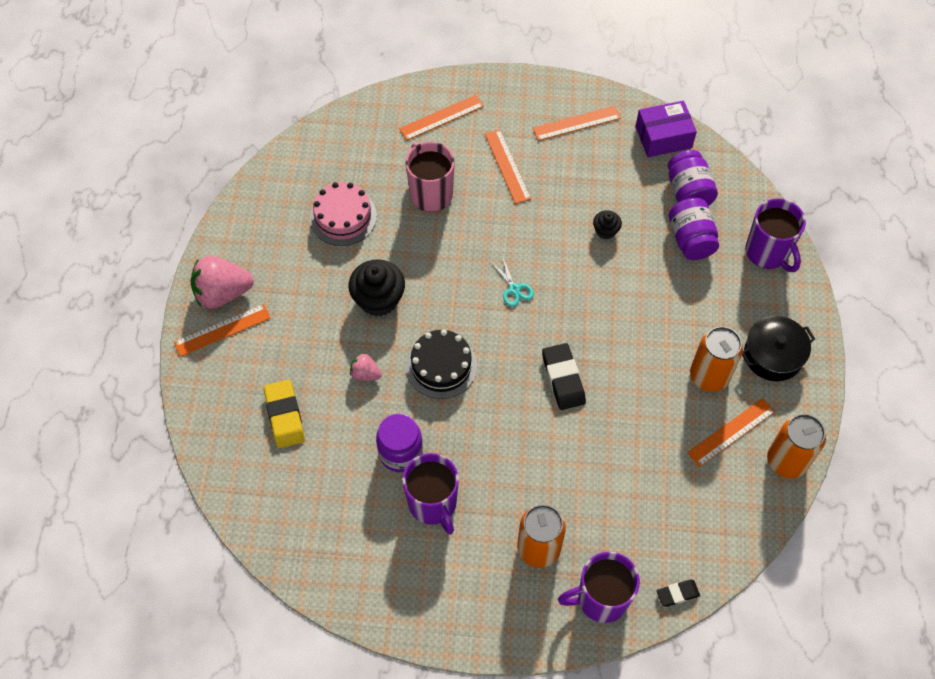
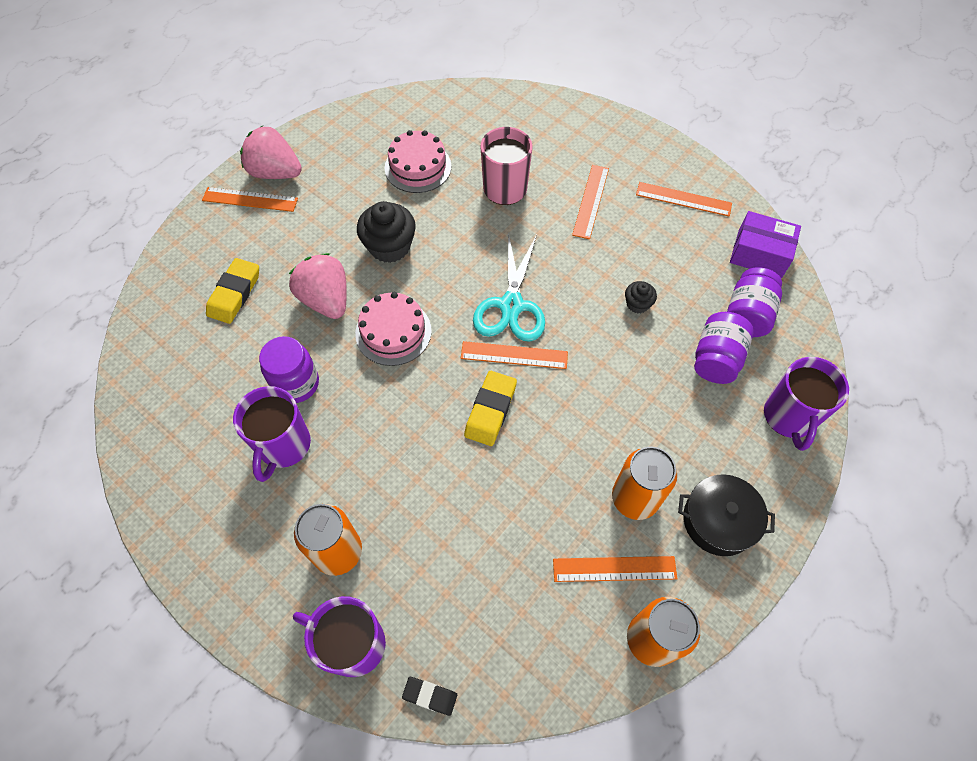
camera: 35 degrees right, 0 degrees up
pink strawberry [350,354,382,381] -> pink strawberry [289,253,347,319], size x1.95
orange ruler [399,95,484,140] -> orange ruler moved to [461,341,568,369]
black cake [406,329,477,399] -> pink cake [355,292,432,366]
turquoise scissors [491,256,534,307] -> turquoise scissors [473,232,545,342], size x2.10
black eraser [542,343,586,410] -> yellow eraser [464,371,517,446]

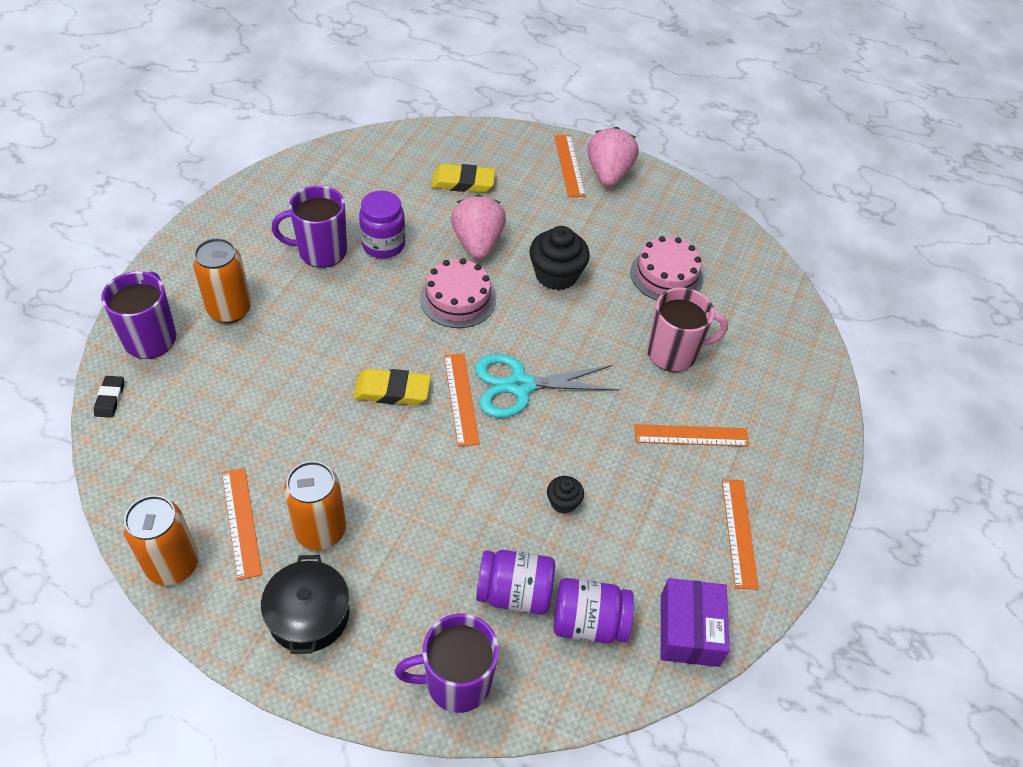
camera: 70 degrees right, 10 degrees down
pink strawberry [289,253,347,319] -> pink strawberry turned 45 degrees counterclockwise [451,194,506,259]

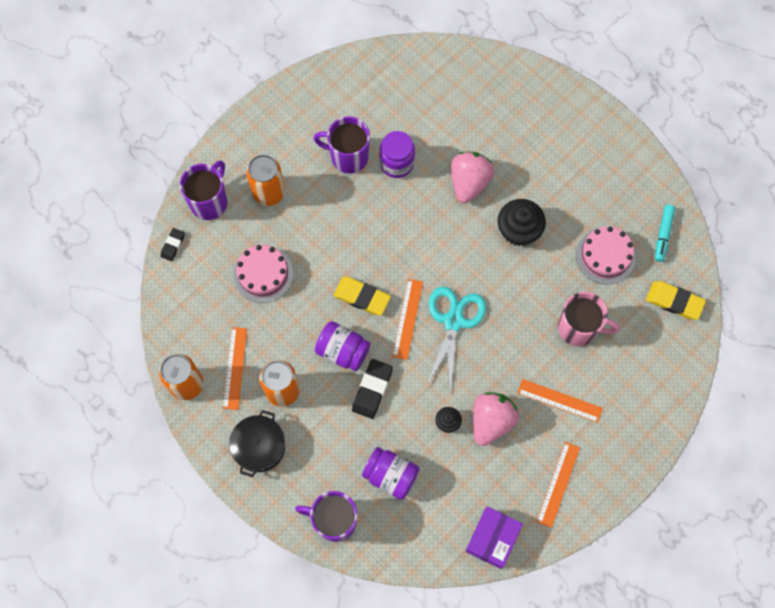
camera: 25 degrees right, 20 degrees up
pink cake [420,258,496,328] -> pink cake moved to [234,245,293,303]
yellow eraser [431,164,495,193] -> yellow eraser moved to [646,281,706,320]
turquoise scissors [475,354,619,418] -> turquoise scissors turned 90 degrees clockwise [427,287,486,393]
purple jar [553,578,634,644] -> purple jar moved to [315,321,370,371]
orange ruler [554,135,586,197] -> none
pink strawberry [587,127,639,187] -> pink strawberry moved to [473,392,519,446]
none -> black eraser [352,359,393,419]
none -> turquoise marker [655,205,675,262]

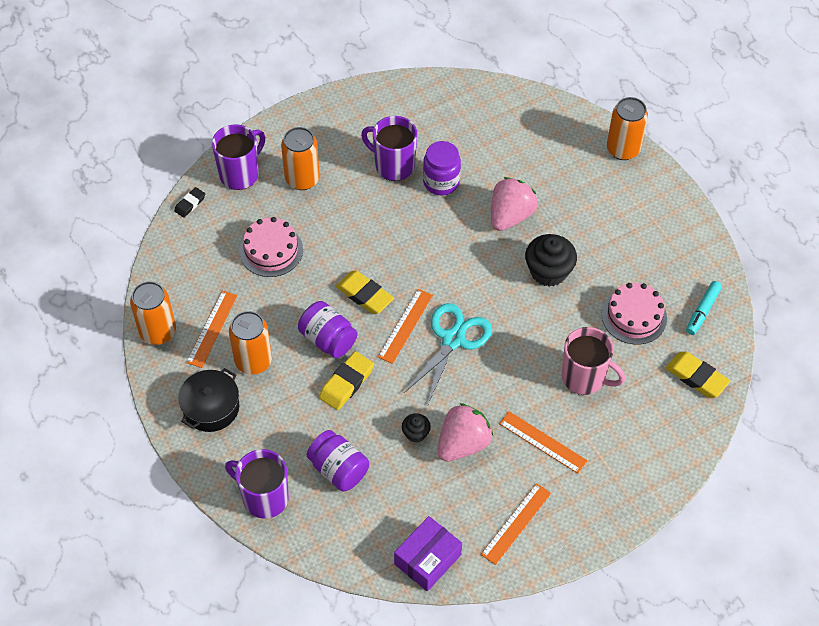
camera: 15 degrees right, 15 degrees down
black eraser [352,359,393,419] -> yellow eraser [319,351,374,410]
none -> orange can [607,97,648,160]

